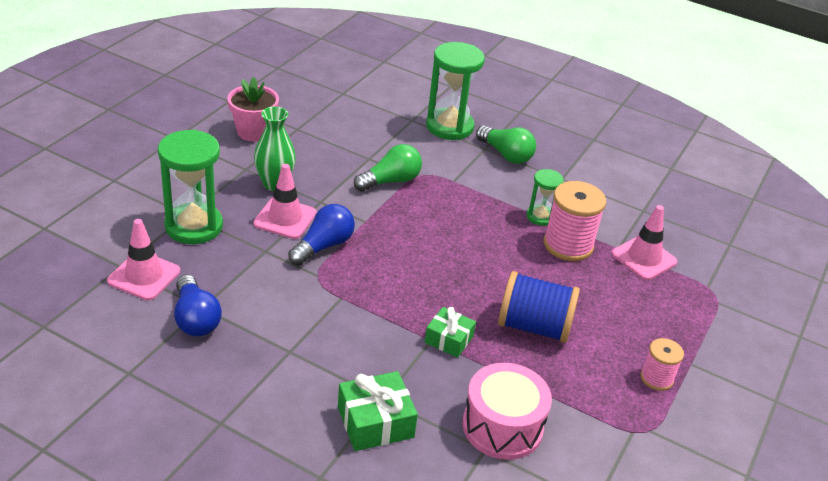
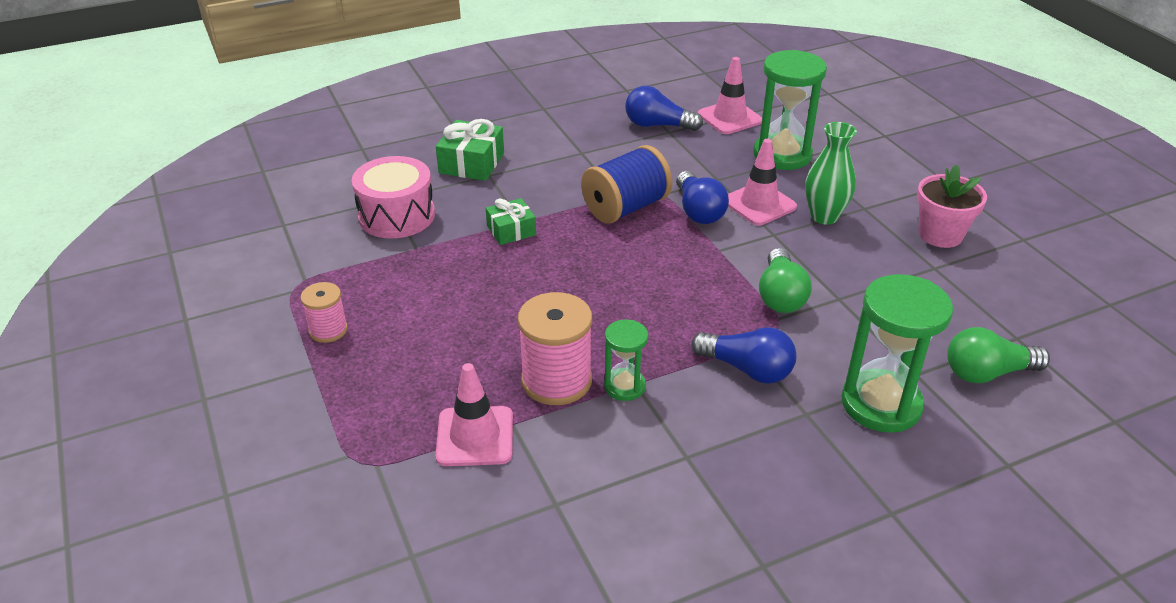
camera: 130 degrees right, 0 degrees up
green light bulb [476,125,536,164] -> green light bulb moved to [947,327,1050,383]
blue spool [498,271,580,343] -> blue spool moved to [581,145,672,224]
none -> blue light bulb [691,327,797,384]

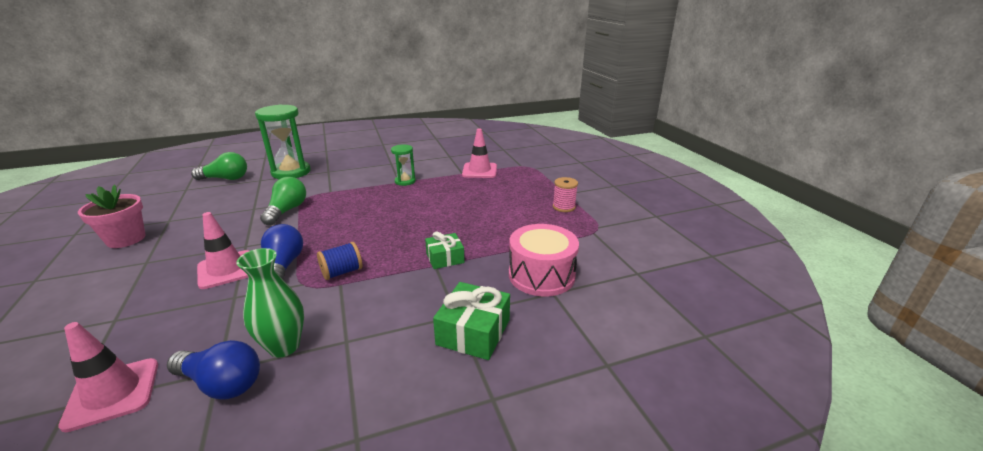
camera: 175 degrees left, 10 degrees down
pink spool [518,292,592,405] -> none
blue spool [581,145,672,224] -> blue spool [317,242,362,280], size x0.57
blue light bulb [691,327,797,384] -> none
green hourglass [753,50,827,170] -> none
green vase [805,122,857,225] -> green vase moved to [236,248,304,357]

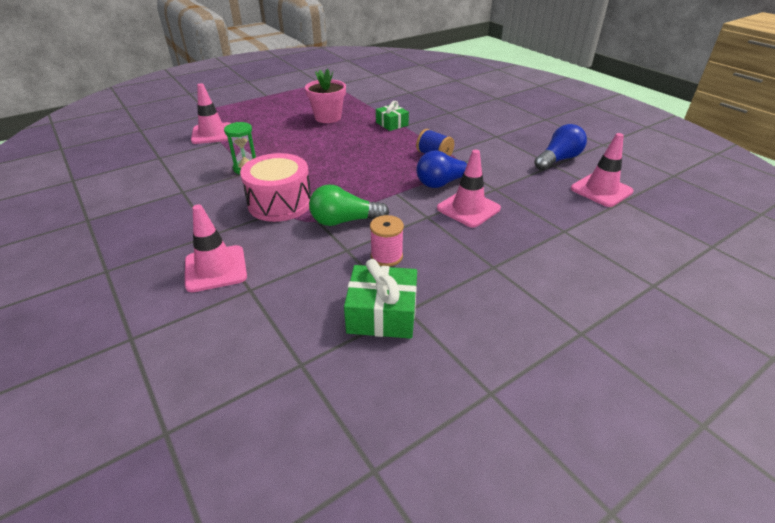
camera: 105 degrees left, 10 degrees up
pink flower pot [78,185,145,248] -> pink flower pot moved to [305,69,346,123]
blue light bulb [167,340,260,400] -> blue light bulb turned 45 degrees clockwise [534,124,587,170]
green light bulb [191,152,247,180] -> none
green vase [236,248,304,357] -> none
green hourglass [255,104,311,179] -> pink traffic cone [185,204,247,292]
green gift [433,282,510,360] -> green gift moved to [344,259,417,339]
pink drum [509,224,579,296] -> pink drum moved to [240,153,311,222]
pink spool [553,177,578,212] -> pink spool moved to [370,215,404,267]

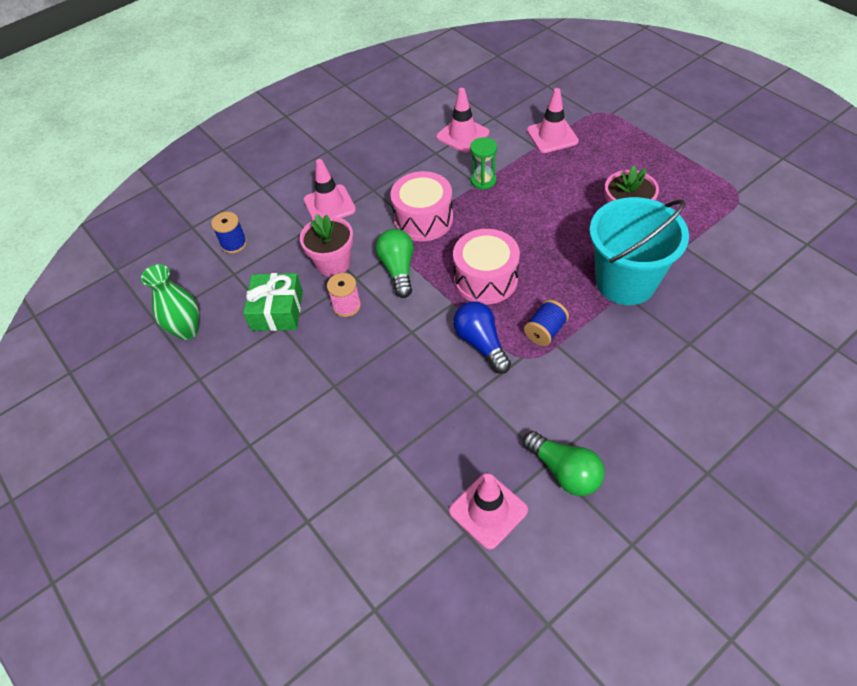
camera: 90 degrees right, 15 degrees up
green gift [376,101,409,131] -> turquoise bucket [589,197,689,305]
pink traffic cone [437,150,501,227] -> pink traffic cone moved to [436,88,489,153]
blue light bulb [534,124,587,170] -> green light bulb [523,431,605,496]
none -> green vase [141,264,199,340]
none -> blue spool [211,212,247,254]
none -> pink flower pot [300,214,353,277]
none -> pink drum [453,229,520,304]

